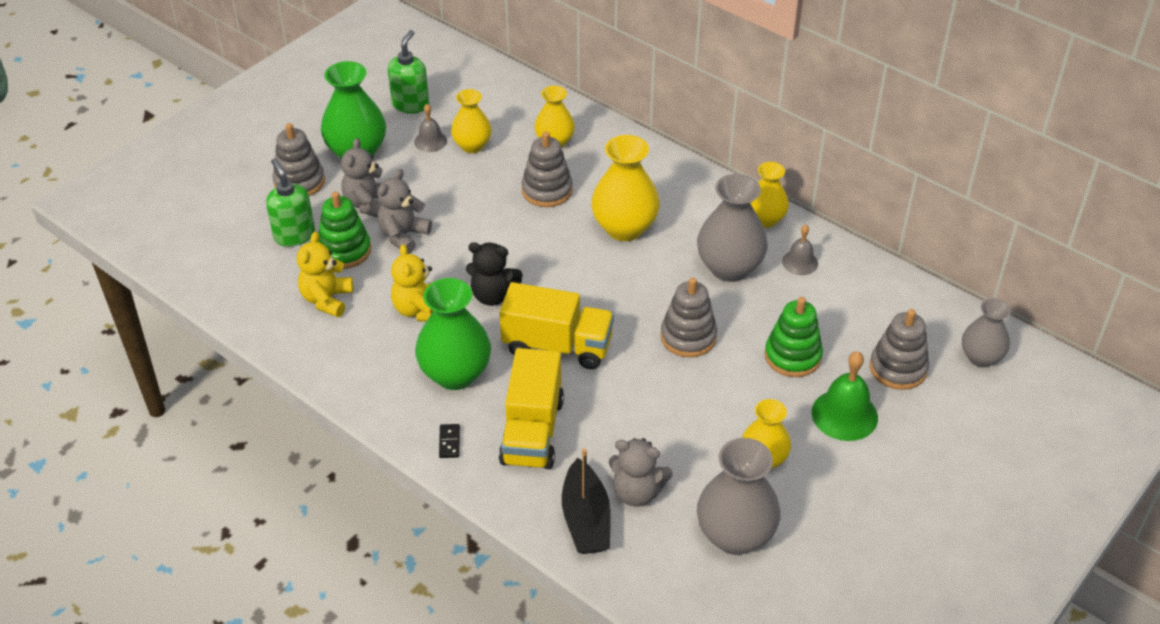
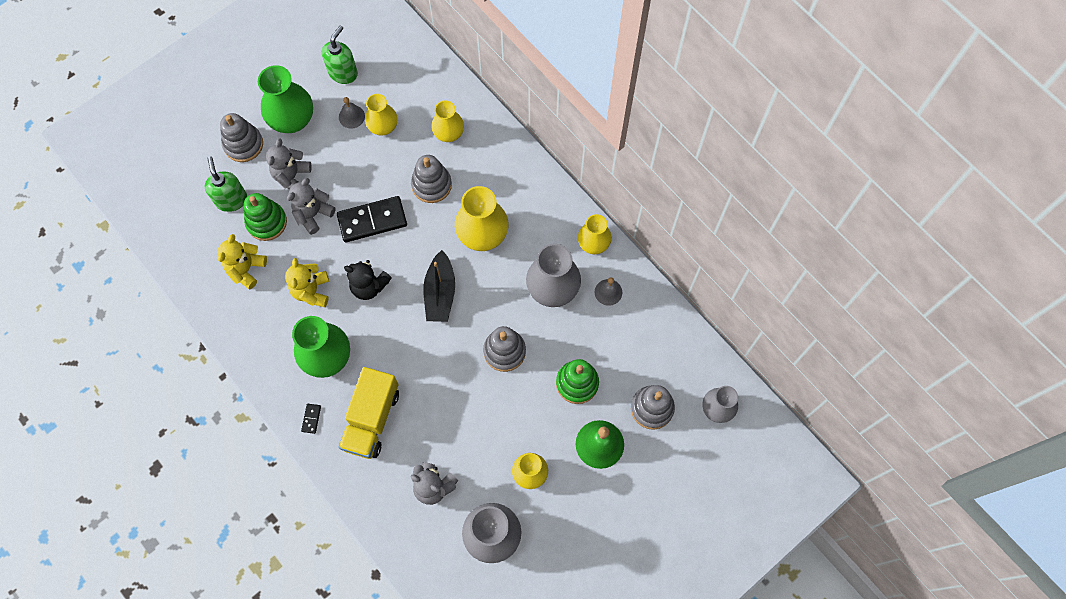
camera: 10 degrees right, 25 degrees up
yellow truck [499,282,614,369] -> none
black boat [562,449,611,554] -> black boat moved to [423,250,455,322]
none -> black domino [337,196,407,242]

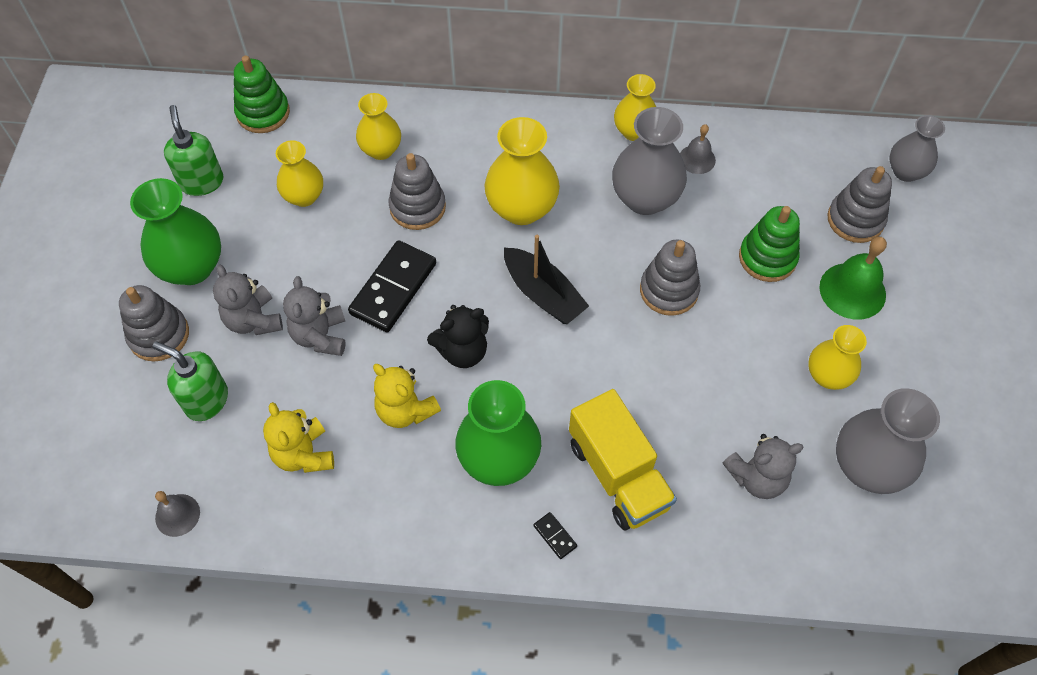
camera: 45 degrees left, 10 degrees down
green stacking toy [244,193,287,241] -> green stacking toy moved to [234,56,290,133]
grey bell [339,97,365,129] -> grey bell moved to [155,491,200,537]

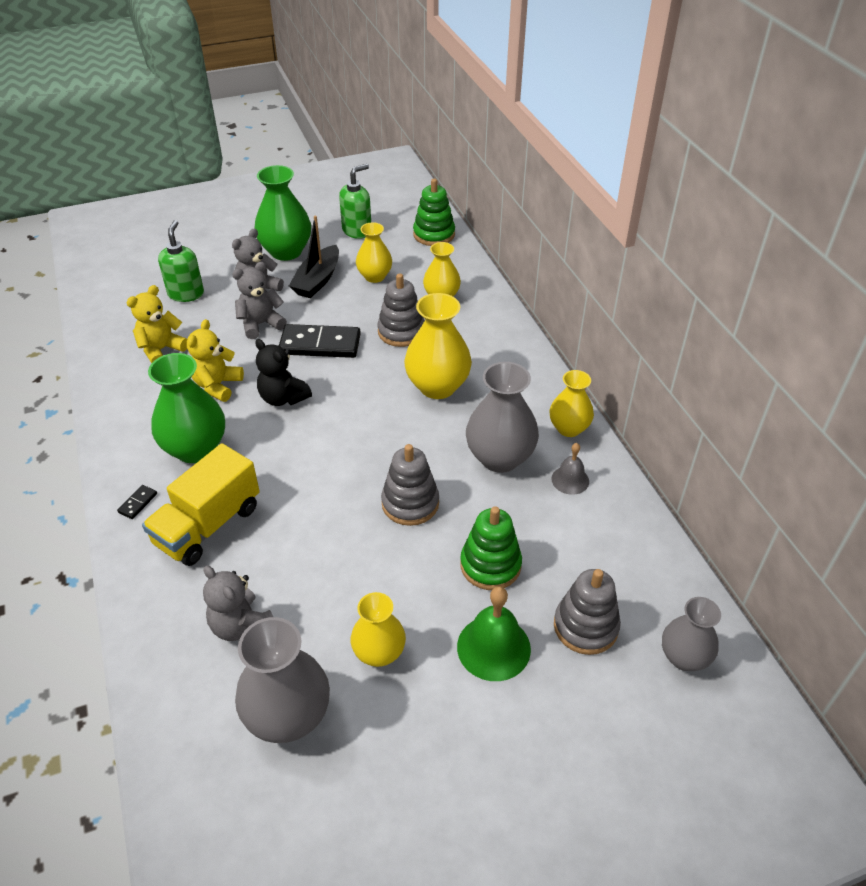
camera: 65 degrees right, 15 degrees down
grey stacking toy [119,285,189,362] -> none
grey bell [155,491,200,537] -> none
black boat [504,235,589,324] -> black boat moved to [289,216,339,298]

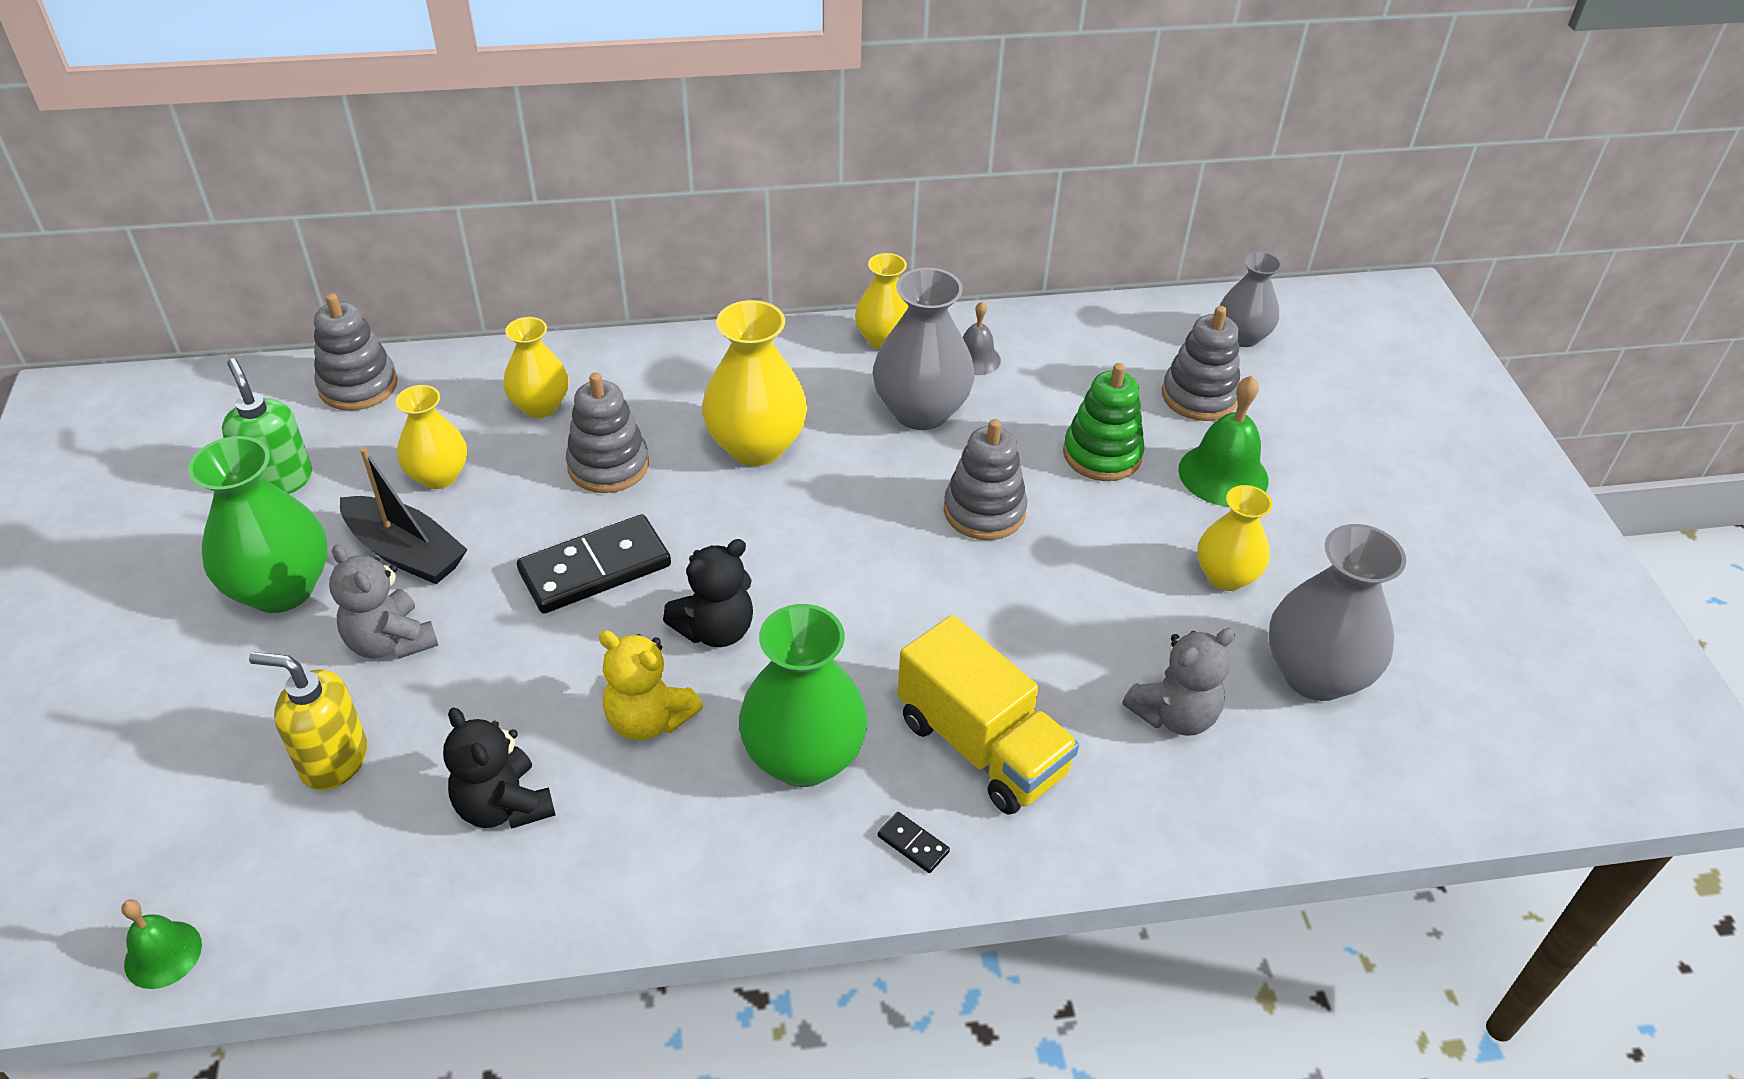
camera: 80 degrees left, 0 degrees up
yellow teddy bear [126,285,187,363] -> black teddy bear [443,707,555,829]
green soap dispenser [158,220,204,302] -> yellow soap dispenser [249,652,367,790]
grey teddy bear [232,262,287,339] -> none
black domino [279,324,361,358] -> black domino turned 45 degrees clockwise [517,514,671,614]
green stacking toy [413,179,455,246] -> grey stacking toy [314,293,398,411]
none -> green bell [121,899,202,989]

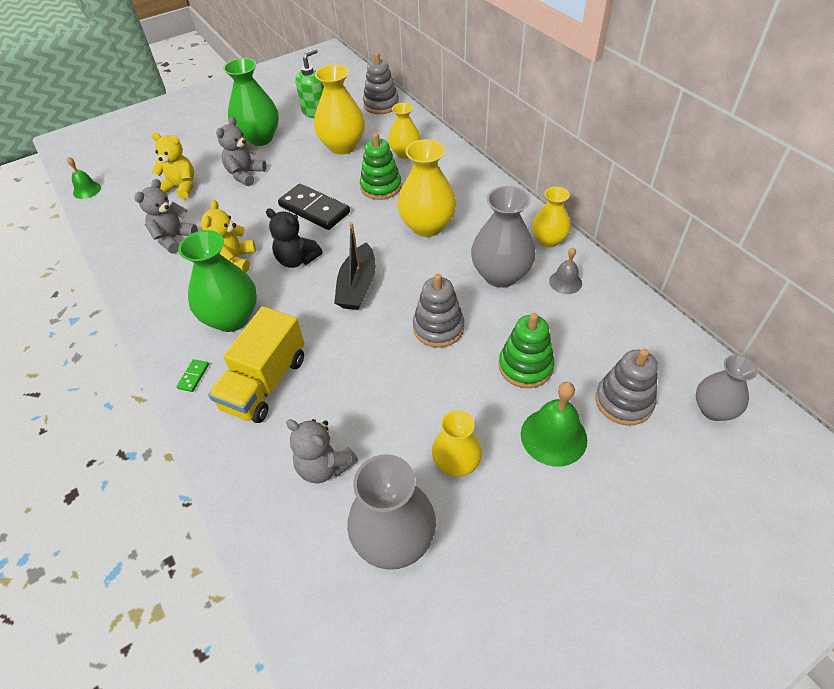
camera: 70 degrees right, 5 degrees up
yellow soap dispenser [249,652,367,790] -> yellow teddy bear [151,132,194,199]
black boat [340,447,468,584] -> black boat moved to [334,222,376,310]
yellow vase [396,385,467,489] -> yellow vase [314,64,365,154], size x1.58
black teddy bear [443,707,555,829] -> grey teddy bear [134,179,198,254]
grey stacking toy [566,373,649,493] -> green stacking toy [360,133,402,200]
black domino [878,812,950,873] -> green domino [176,359,209,392]

